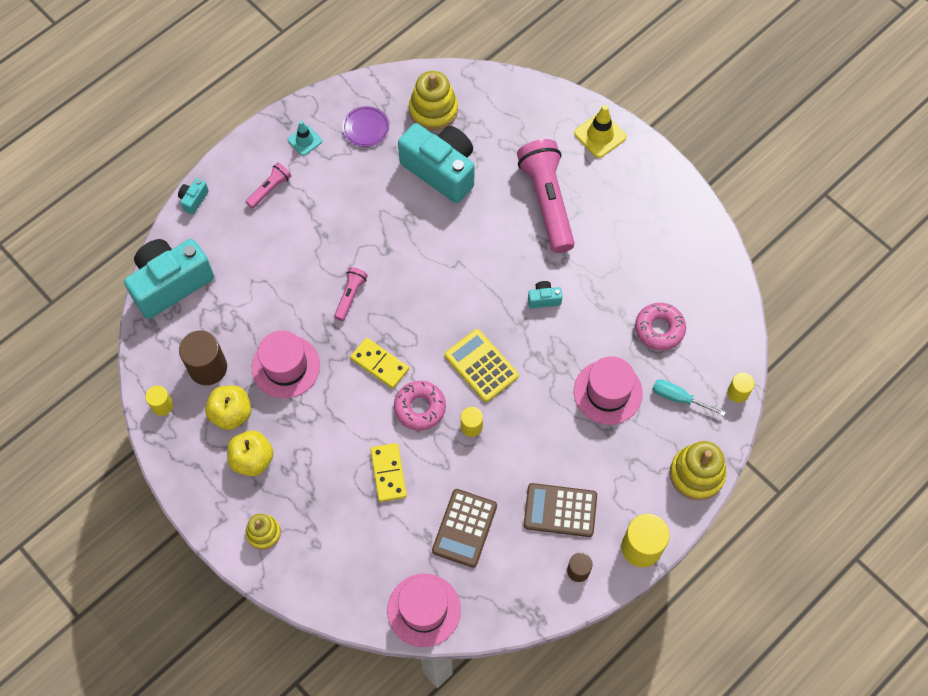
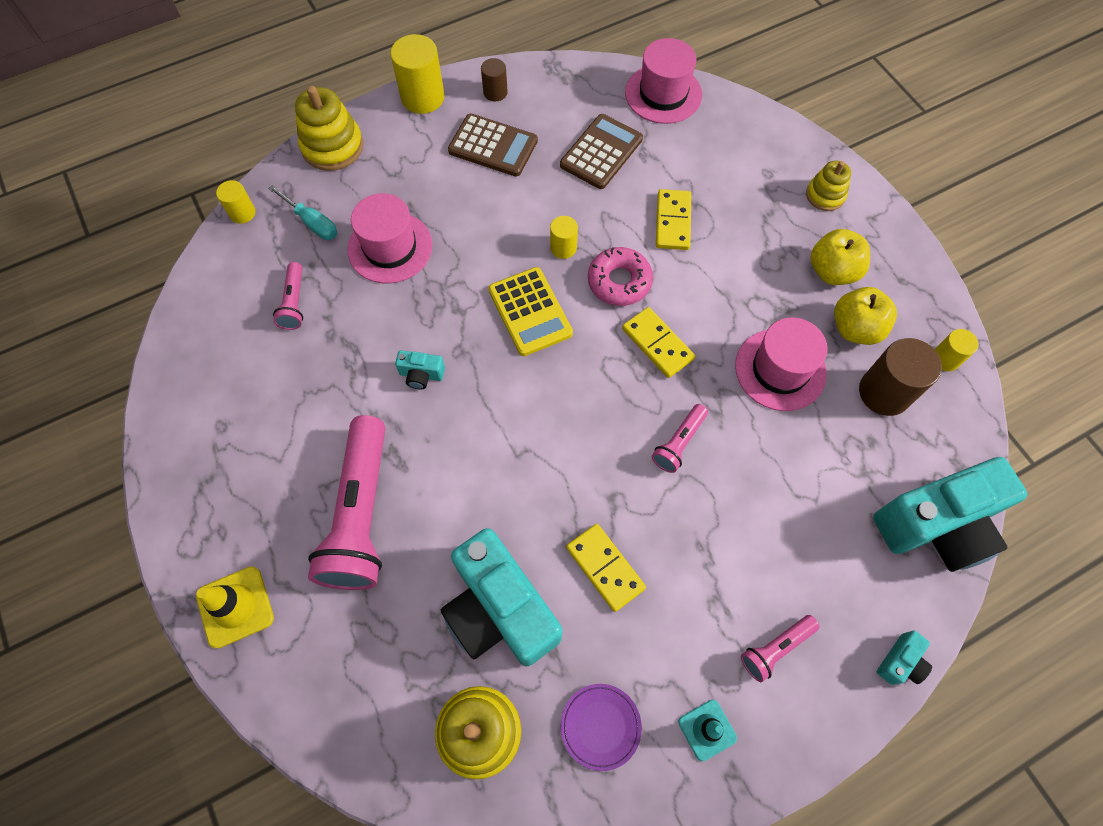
camera: 165 degrees left, 0 degrees up
pink donut [635,303,686,350] -> pink flashlight [273,262,303,330]
none -> yellow domino [566,524,646,612]

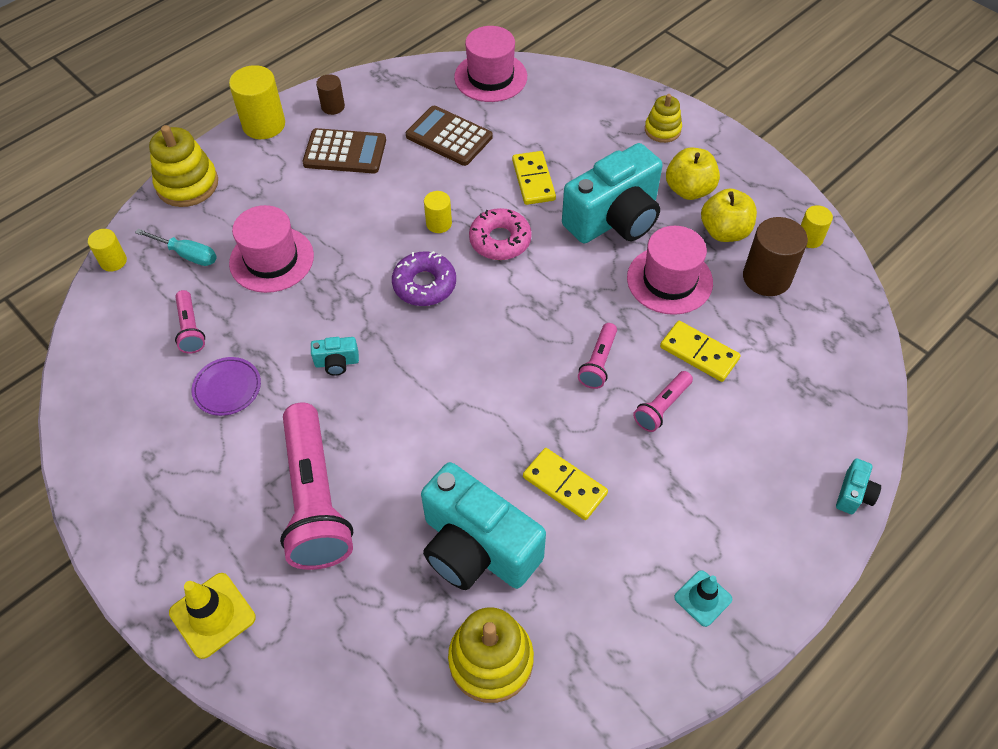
camera: 15 degrees left, 10 degrees down
yellow calculator [488,267,573,356] -> purple donut [392,251,456,306]
brown calculator [560,114,643,189] -> brown calculator turned 75 degrees counterclockwise [406,106,492,166]
purple plate [561,684,642,771] -> purple plate moved to [192,357,261,416]
yellow domino [622,307,695,378] -> yellow domino moved to [660,321,741,382]
pink flashlight [741,615,820,682] -> pink flashlight moved to [633,371,693,432]
turquoise camera [873,457,1027,572] -> turquoise camera moved to [562,143,663,243]

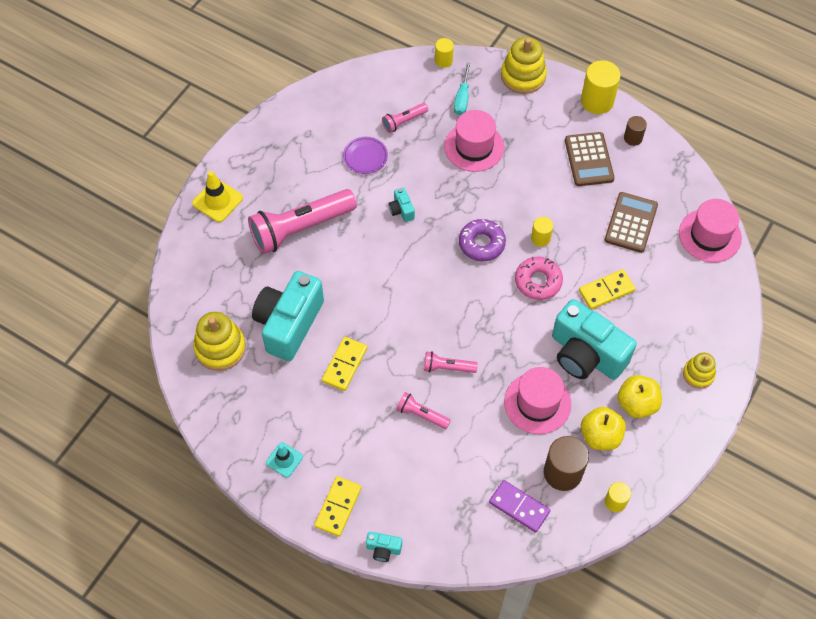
camera: 75 degrees right, 5 degrees up
yellow domino [660,321,741,382] -> yellow domino moved to [315,476,362,537]
none -> purple domino [489,480,550,533]

